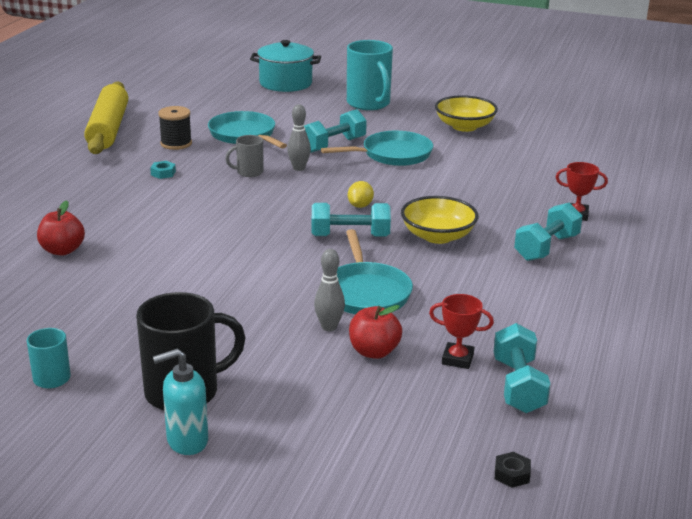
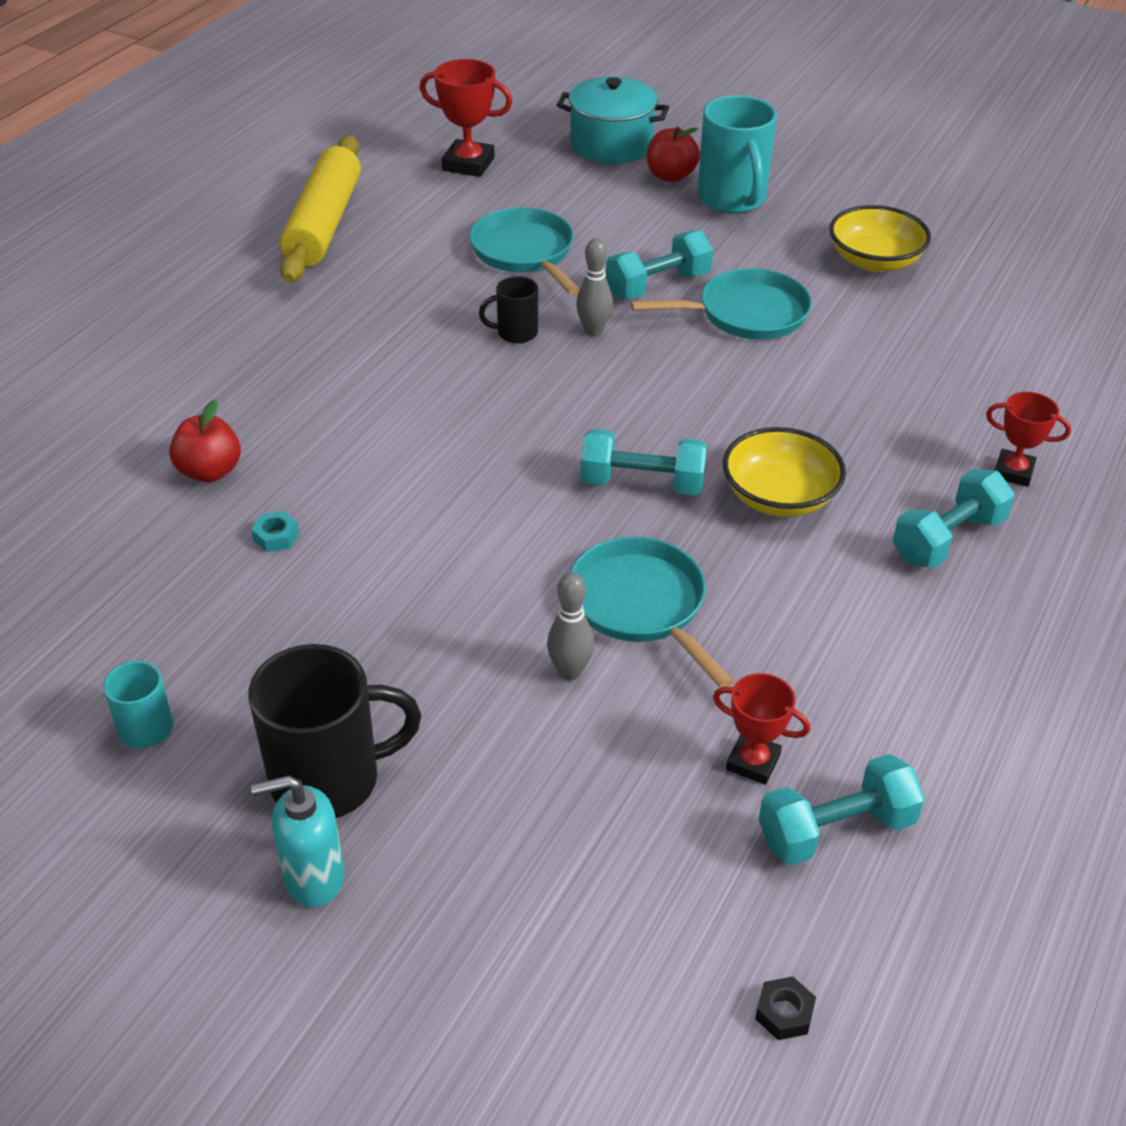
camera: 10 degrees right, 15 degrees up
turquoise nut [150,161,176,179] -> turquoise nut moved to [251,511,299,552]
black spool [158,106,192,150] -> none
grey mug [225,135,264,177] -> black mug [479,276,538,344]
turquoise pan [337,229,413,314] -> turquoise pan turned 150 degrees clockwise [570,537,734,688]
yellow lemon [348,181,374,208] -> none
red apple [349,305,402,359] -> red apple moved to [647,127,700,182]
turquoise dumbbell [494,323,550,413] -> turquoise dumbbell turned 60 degrees clockwise [759,754,925,865]
none -> red trophy [420,59,513,177]

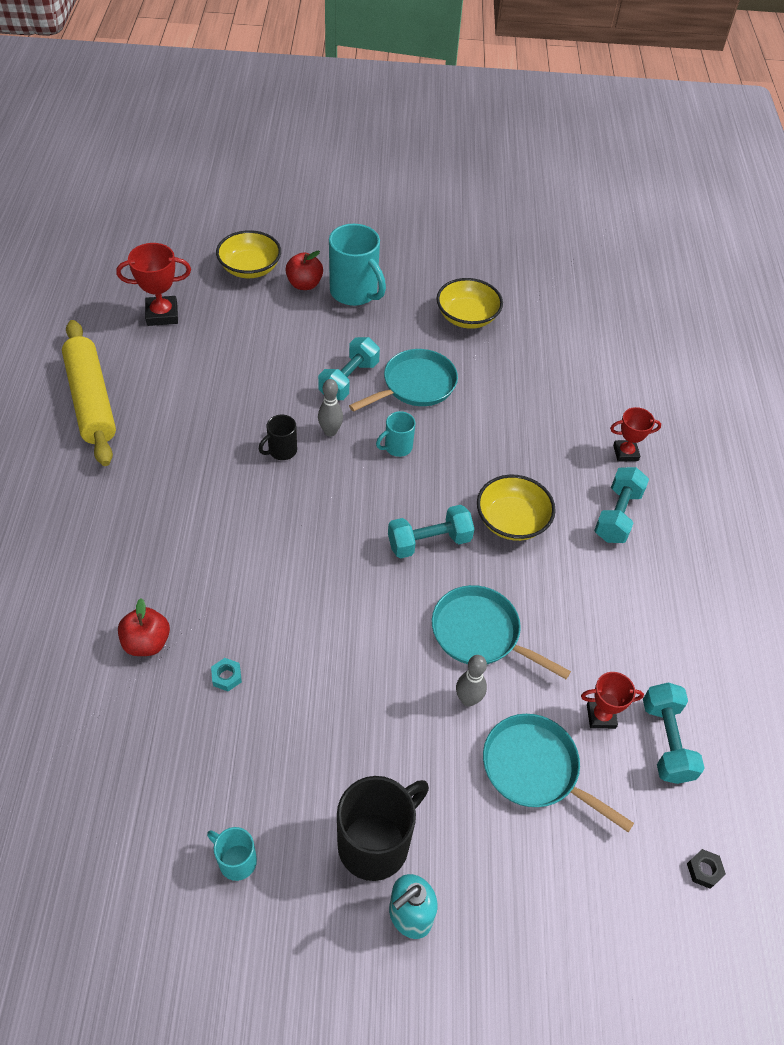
camera: 30 degrees left, 10 degrees up
turquoise pan [469,207,580,295] -> turquoise pan moved to [483,714,634,833]
turquoise pot [557,77,669,164] -> yellow bowl [216,230,281,278]
turquoise dumbbell [759,754,925,865] -> turquoise dumbbell turned 45 degrees counterclockwise [643,683,705,784]
none -> turquoise mug [376,411,415,457]

